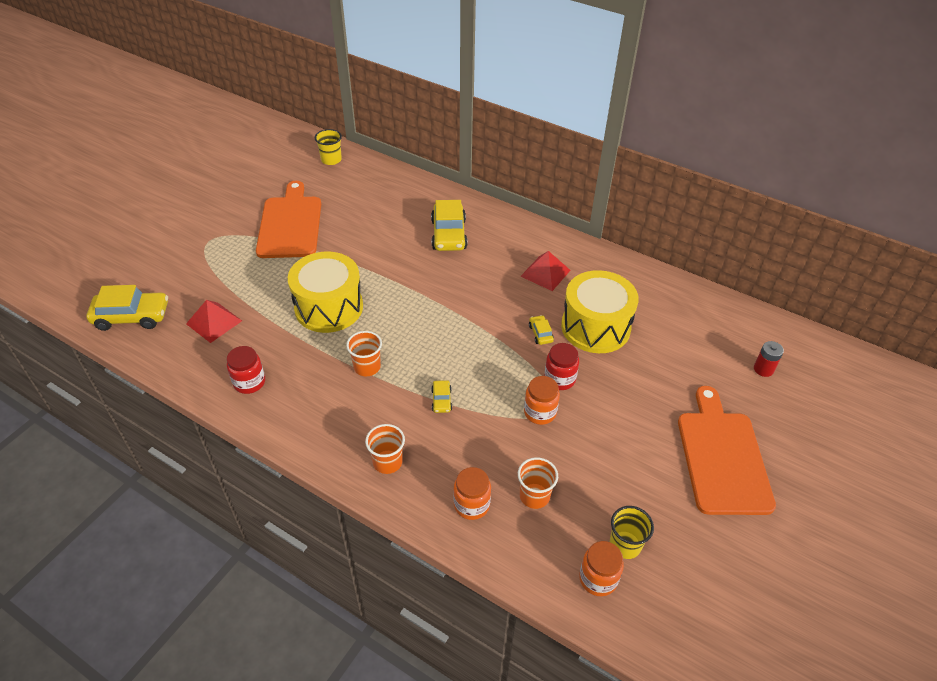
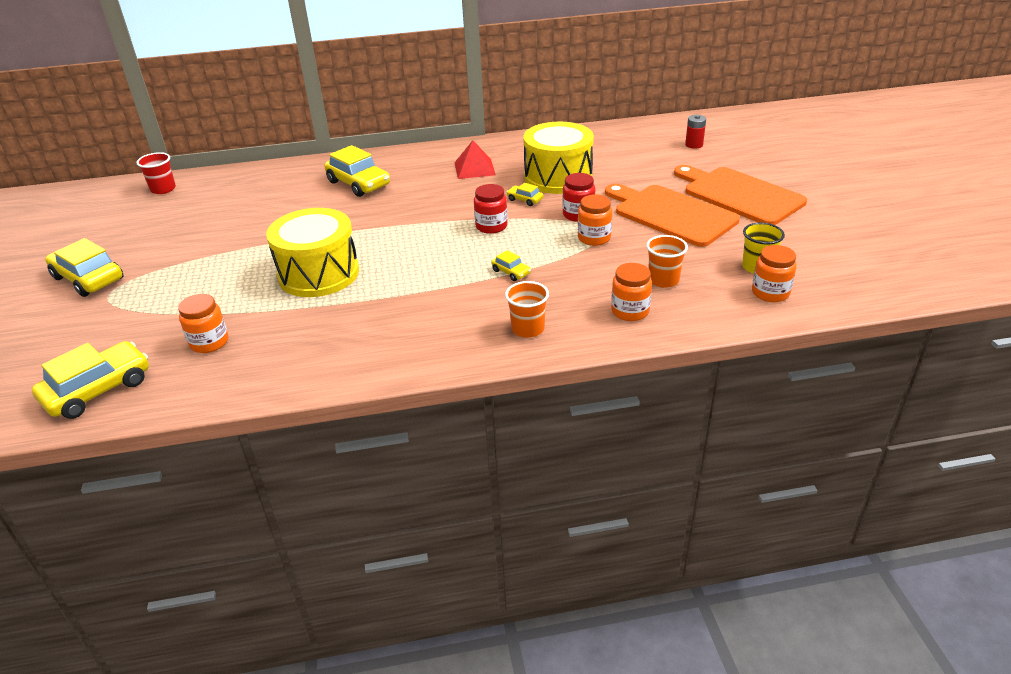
camera: 40 degrees left, 10 degrees down
red pyramid [186,300,242,343] -> orange jar [178,294,229,353]
red jar [227,346,265,394] -> red jar moved to [474,184,508,234]
orange cutting board [256,181,321,258] -> orange cutting board moved to [605,184,740,247]
yellow cup [315,129,342,165] -> red cup [136,152,176,194]
orange cup [346,331,382,376] -> none
none -> yellow car [45,238,123,297]

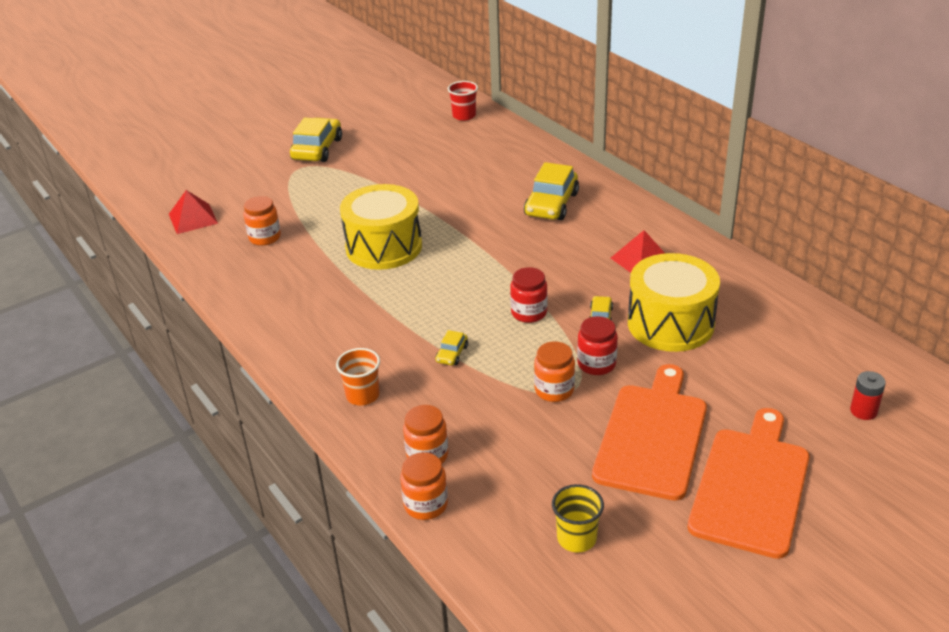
camera: 65 degrees right, 0 degrees up
yellow car [32,341,149,419] -> red pyramid [169,190,218,234]
orange cup [647,235,688,288] -> none
orange jar [752,245,797,302] -> orange jar moved to [400,452,448,520]

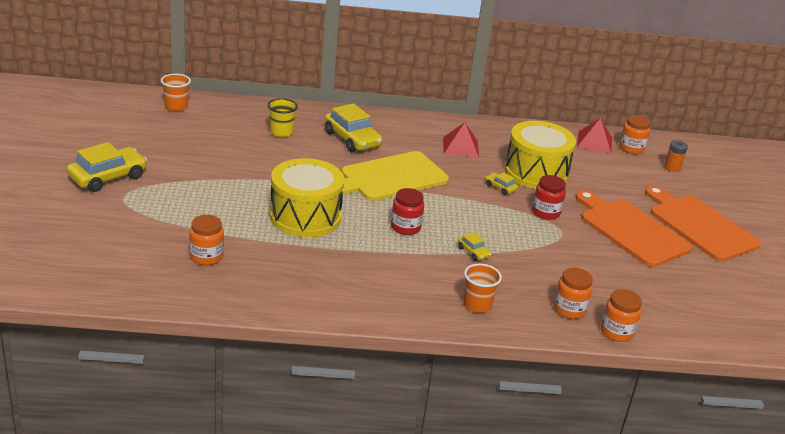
camera: 60 degrees left, 5 degrees down
red pyramid [169,190,218,234] -> red pyramid moved to [577,118,612,153]
yellow car [290,117,342,162] -> yellow car turned 90 degrees clockwise [66,142,147,192]
red cup [448,81,478,121] -> orange cup [161,74,191,112]
red jar [510,267,548,323] -> red jar moved to [391,188,424,235]
orange jar [534,342,575,402] -> orange jar moved to [619,115,651,154]
yellow cup [552,484,604,553] -> yellow cup moved to [268,98,298,137]
red battery [850,371,886,420] -> orange battery [664,140,688,172]
none -> yellow cutting board [342,151,449,201]

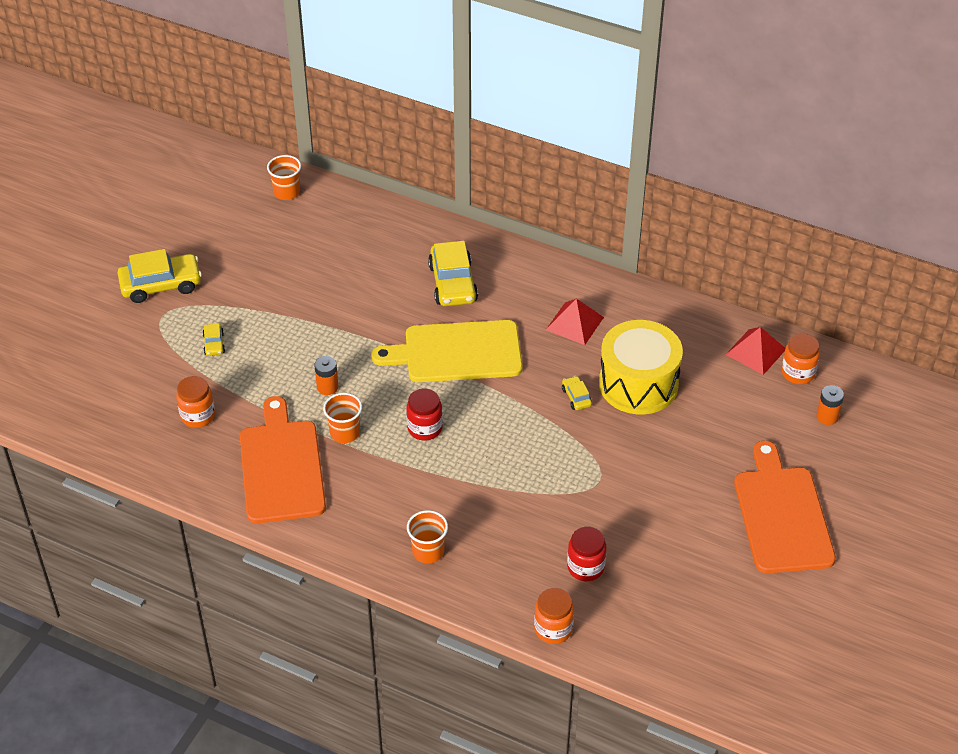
camera: 30 degrees right, 15 degrees up
yellow cup [268,98,298,137] -> none
yellow drum [270,158,344,237] -> orange battery [314,356,339,395]
yellow car [458,232,492,261] -> yellow car moved to [203,323,225,356]
red jar [532,175,566,220] -> red jar moved to [567,527,607,581]
orange jar [554,268,593,319] -> none
orange cutting board [575,190,693,267] -> orange cutting board moved to [240,396,326,524]
none -> orange cup [323,393,362,443]

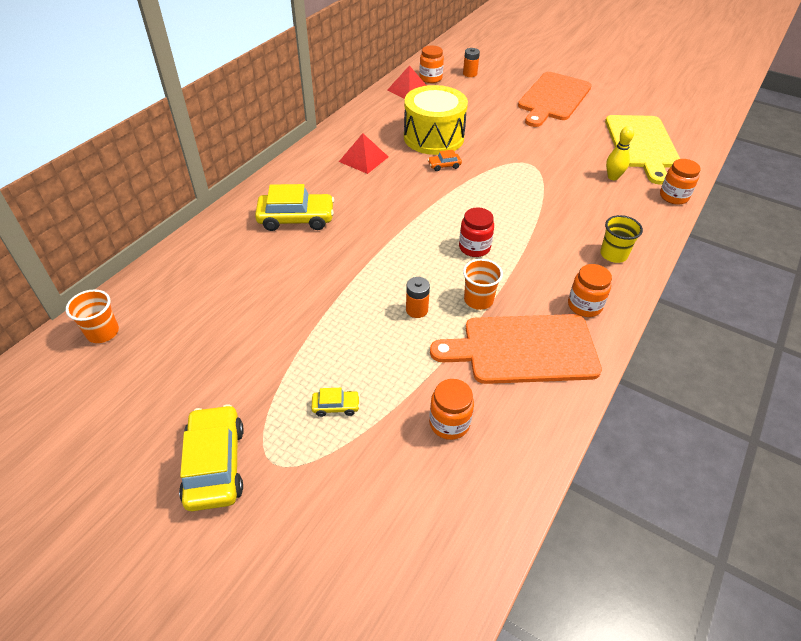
camera: 85 degrees left, 0 degrees up
yellow cutting board [371,320,523,382] -> yellow cutting board moved to [605,115,680,185]
orange cup [407,510,448,563] -> yellow cup [600,215,643,263]
yellow car [562,376,592,410] -> orange car [428,150,462,171]
red jar [567,527,607,581] -> yellow bowling pin [606,126,634,180]
orange cutting board [734,441,836,573] -> orange cutting board turned 60 degrees counterclockwise [518,72,592,127]
none -> orange jar [568,264,612,317]

